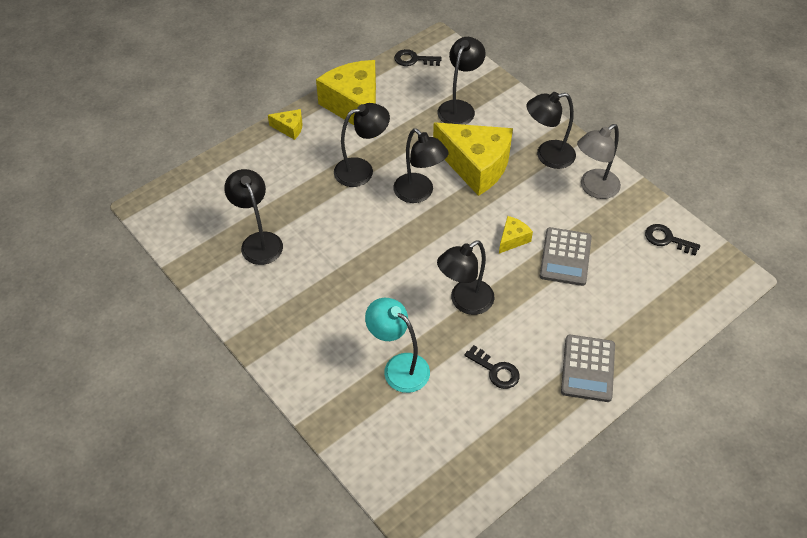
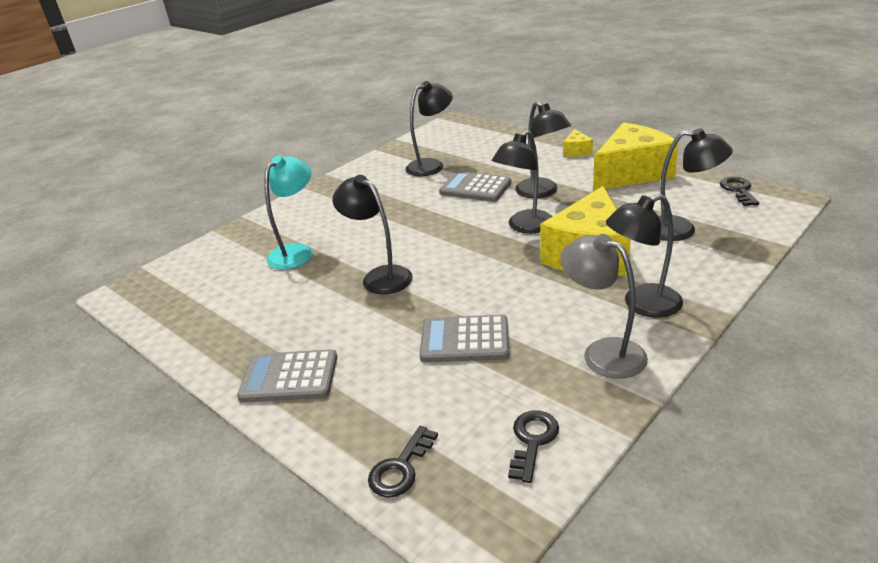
camera: 85 degrees right, 20 degrees down
black key [464,345,520,389] -> black key moved to [368,426,438,498]
yellow cheese [499,216,533,253] -> none
black lamp [527,92,576,169] -> black lamp turned 90 degrees counterclockwise [606,194,683,318]
none -> grey calculator [439,171,511,202]

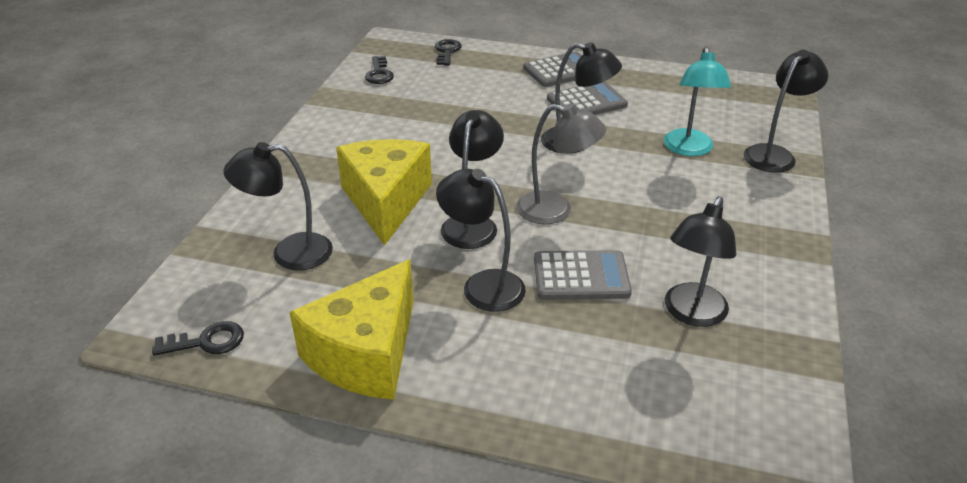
camera: 150 degrees right, 5 degrees up
grey calculator [419,315,509,362] -> grey calculator moved to [547,81,628,115]
grey lamp [560,234,648,379] -> grey lamp moved to [516,103,606,224]
yellow cheese [563,129,593,157] -> none
black lamp [606,194,683,318] -> black lamp moved to [744,50,828,173]
black key [720,177,760,206] -> black key turned 75 degrees counterclockwise [152,321,244,356]

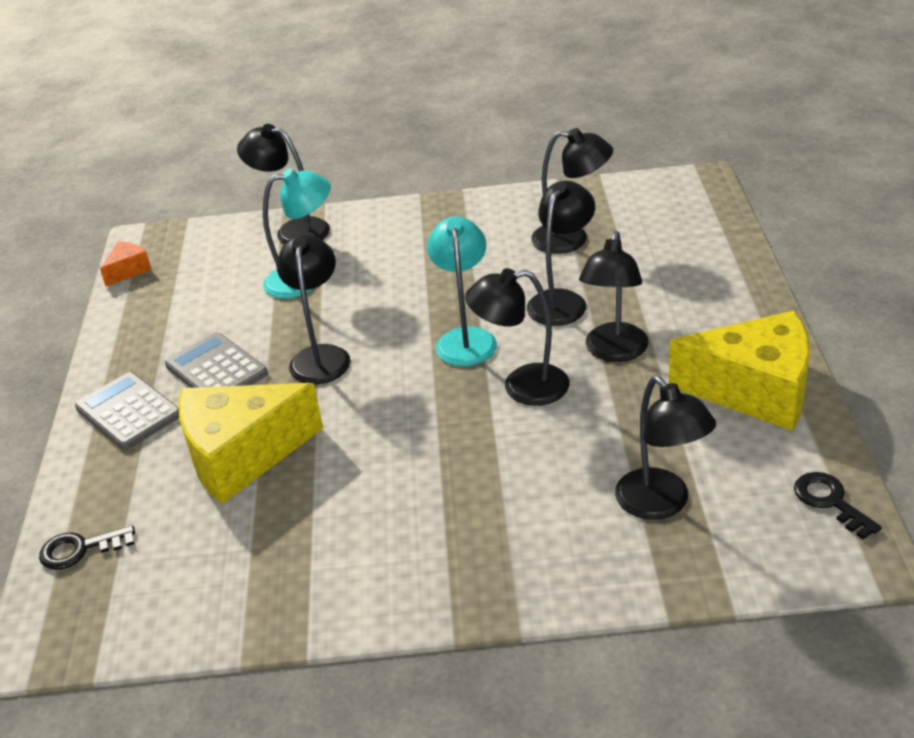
camera: 105 degrees left, 0 degrees up
yellow cheese [336,139,432,246] -> yellow cheese moved to [178,383,323,504]
black key [365,56,394,84] -> none
grey lamp [516,103,606,224] -> turquoise lamp [427,217,497,366]
grey calculator [534,250,632,300] -> black lamp [527,181,595,326]
none -> orange cheese [100,241,152,286]

